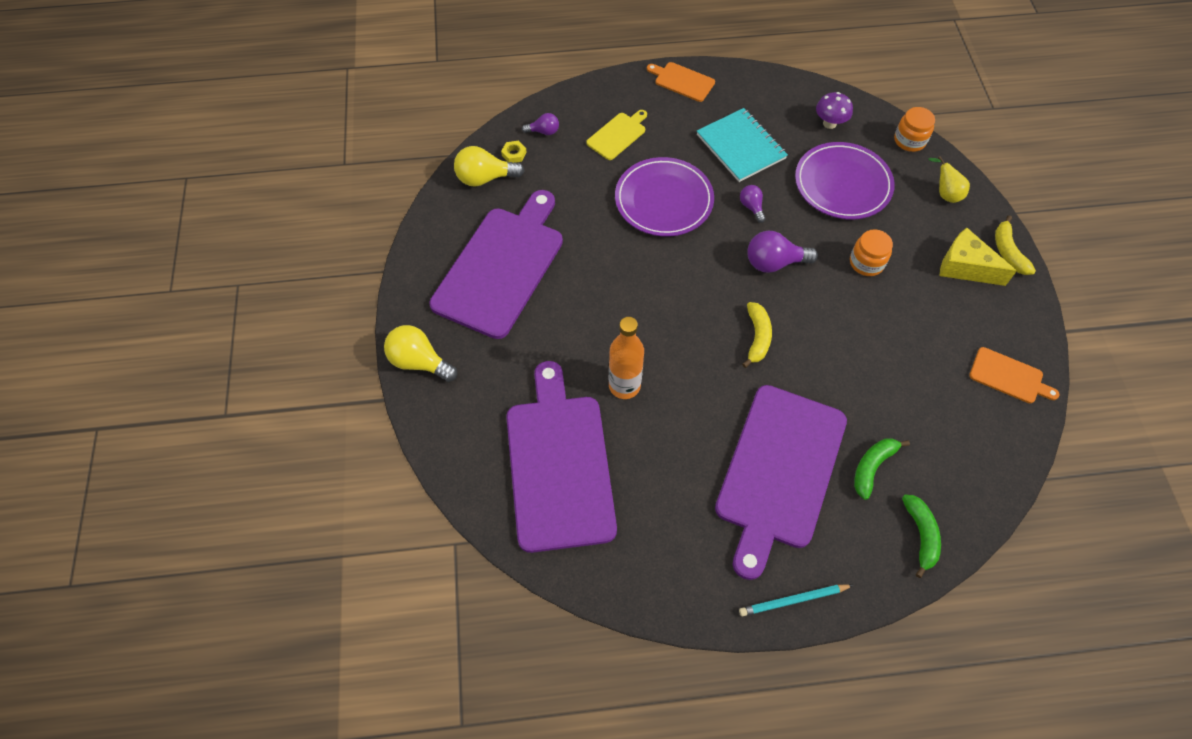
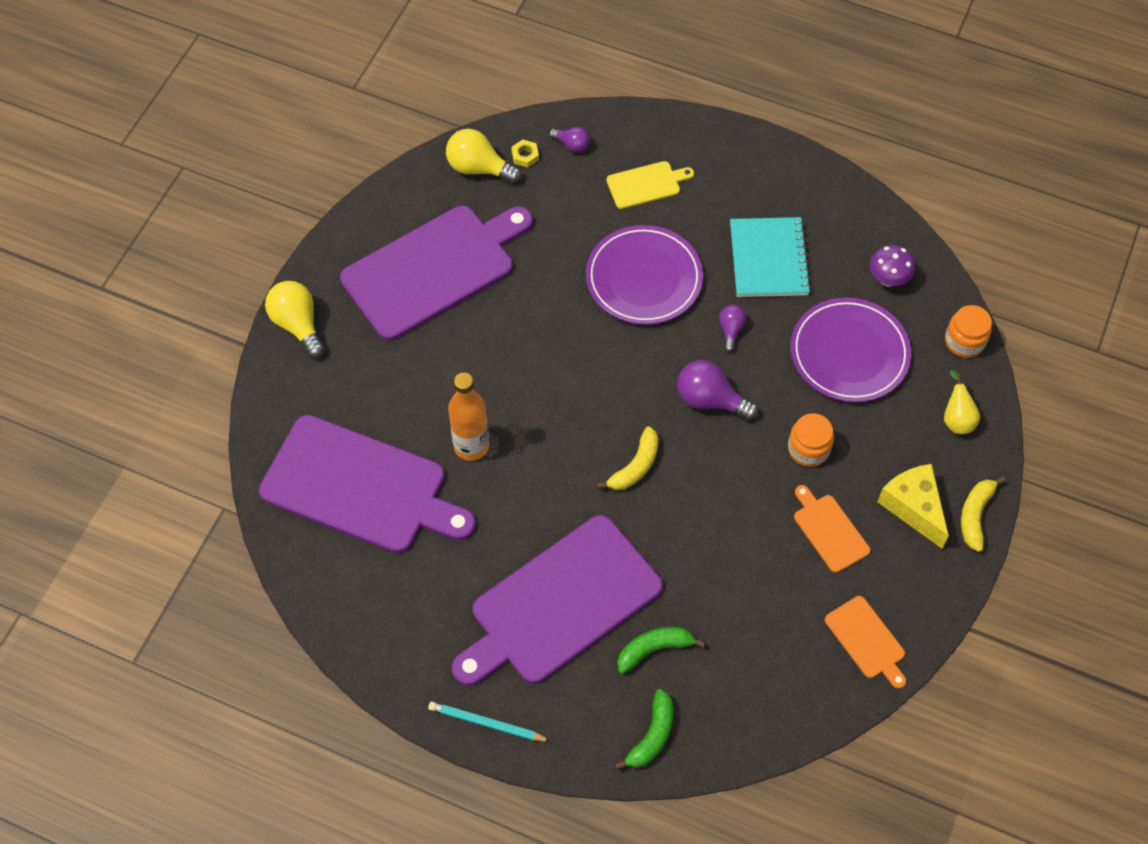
camera: 30 degrees right, 0 degrees up
purple cutting board [506,361,617,553] -> purple cutting board turned 90 degrees clockwise [259,415,476,553]
orange cutting board [647,62,715,102] -> orange cutting board moved to [794,485,870,573]

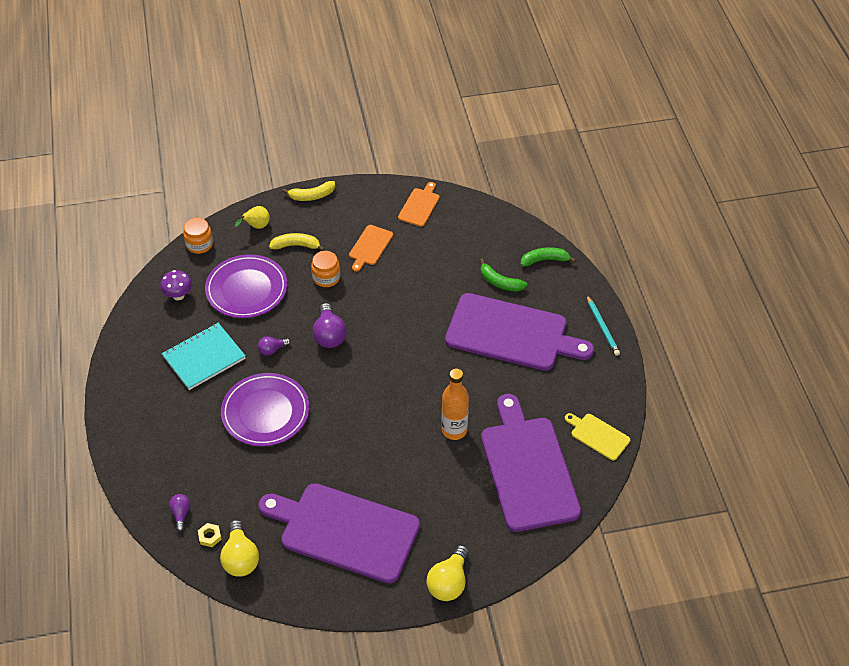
camera: 125 degrees left, 10 degrees down
yellow banana [597,426,659,490] -> yellow banana moved to [269,233,325,251]
yellow cutting board [607,161,694,209] -> yellow cutting board moved to [565,413,630,460]
yellow cheese [877,464,949,549] -> none

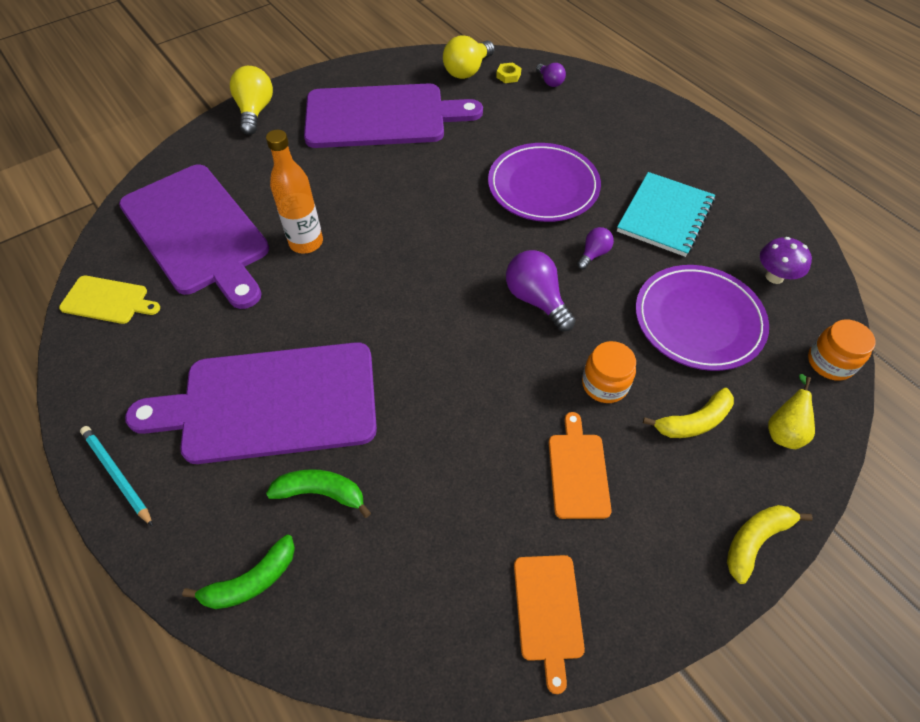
camera: 155 degrees right, 5 degrees up
yellow light bulb [220,520,259,577] -> yellow light bulb turned 105 degrees counterclockwise [443,35,495,79]

